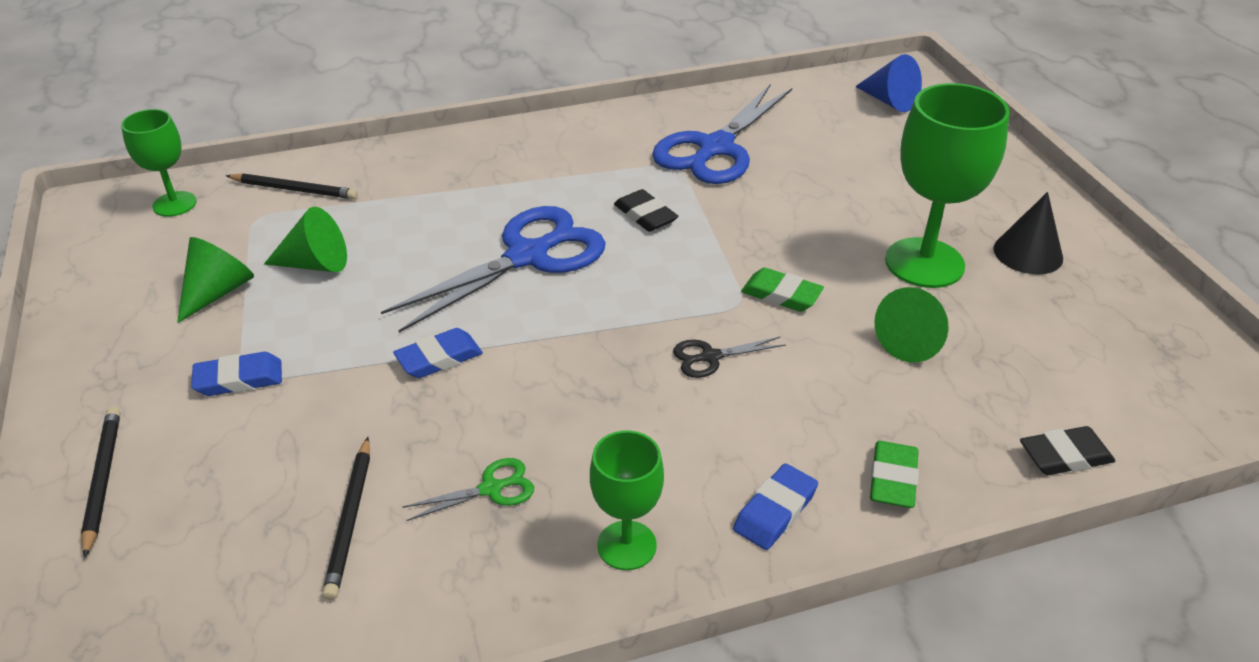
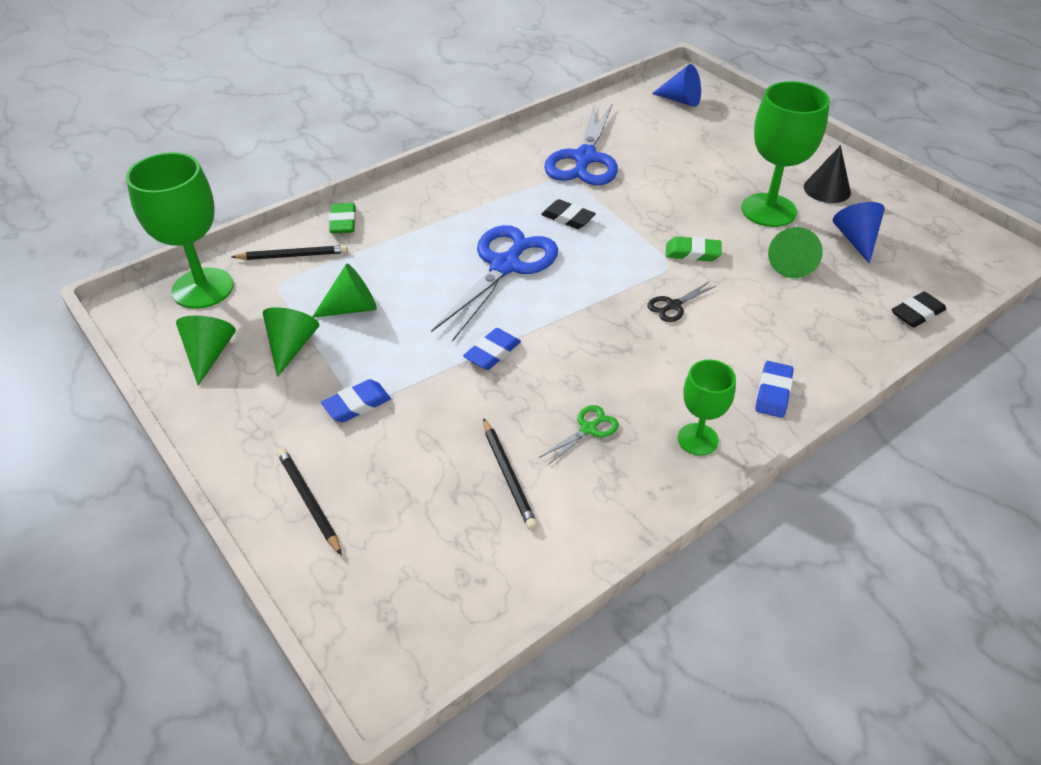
camera: 20 degrees left, 5 degrees up
green goblet [121,109,197,217] -> green goblet [126,152,234,309], size x1.74
green eraser [870,441,919,508] -> green eraser moved to [329,203,356,234]
none -> green cone [176,316,236,386]
none -> blue cone [833,202,885,264]

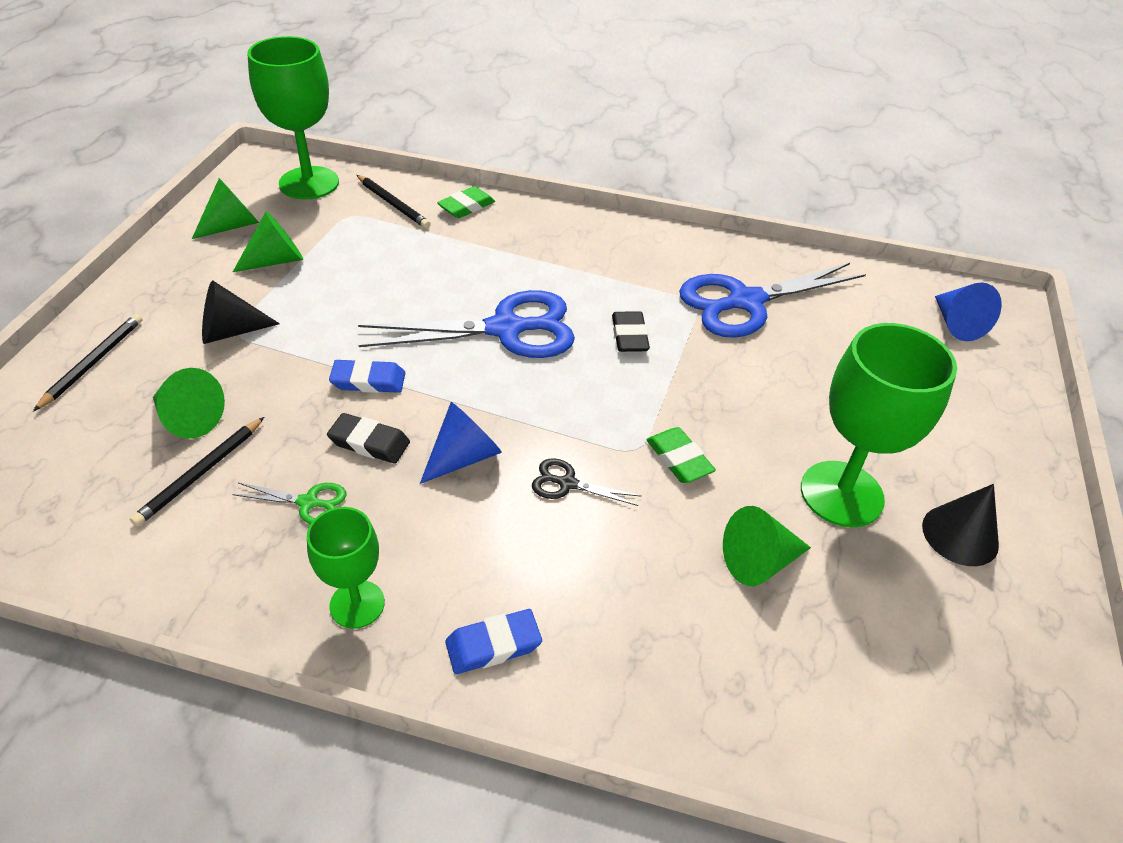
camera: 50 degrees right, 0 degrees up
green cone [312,264,377,318] -> green cone moved to [153,368,225,439]
blue eraser [321,379,391,422] -> black cone [202,281,280,344]
blue cone [833,202,885,264] -> blue cone moved to [420,402,502,484]
black eraser [892,292,946,328] -> black eraser moved to [327,413,410,464]

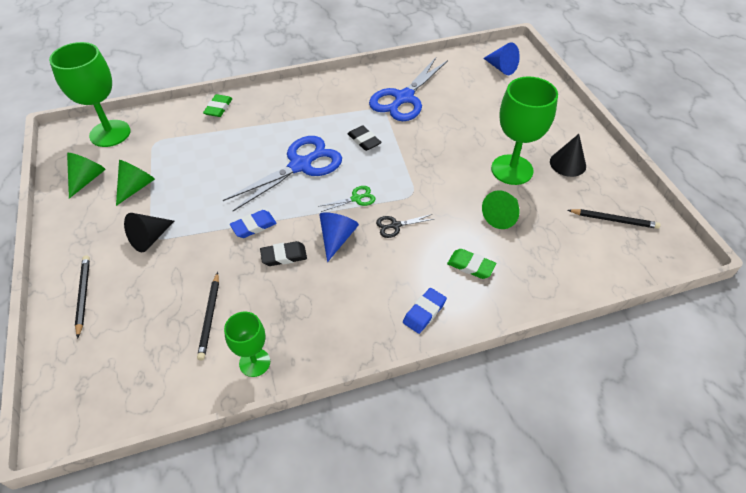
camera: 30 degrees left, 5 degrees up
green cone [153,368,225,439] -> none
green scissors [232,483,346,524] -> green scissors moved to [318,186,375,212]
green goblet [307,507,385,629] -> green goblet moved to [224,312,270,377]
black pencil [357,175,431,229] -> black pencil moved to [568,209,660,229]
green eraser [646,427,716,483] -> green eraser moved to [447,249,496,279]

